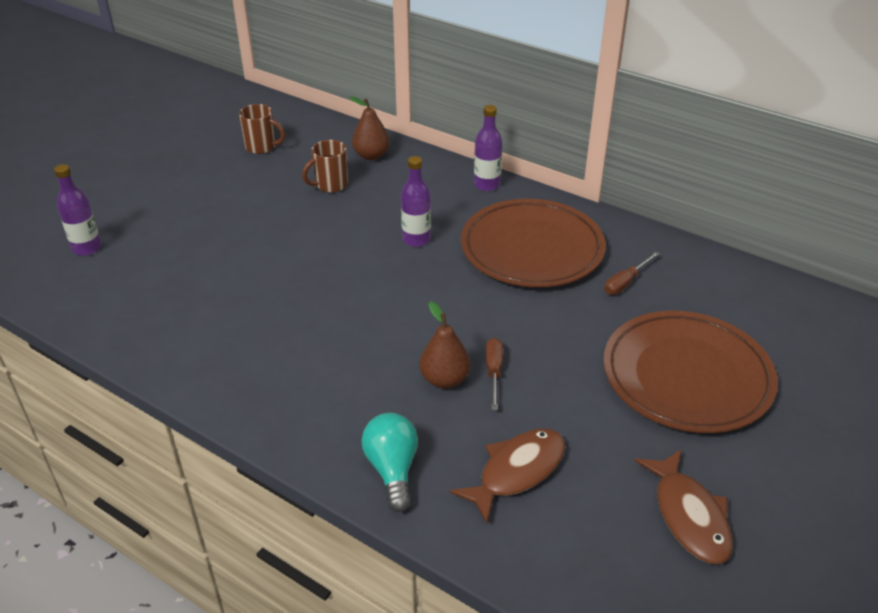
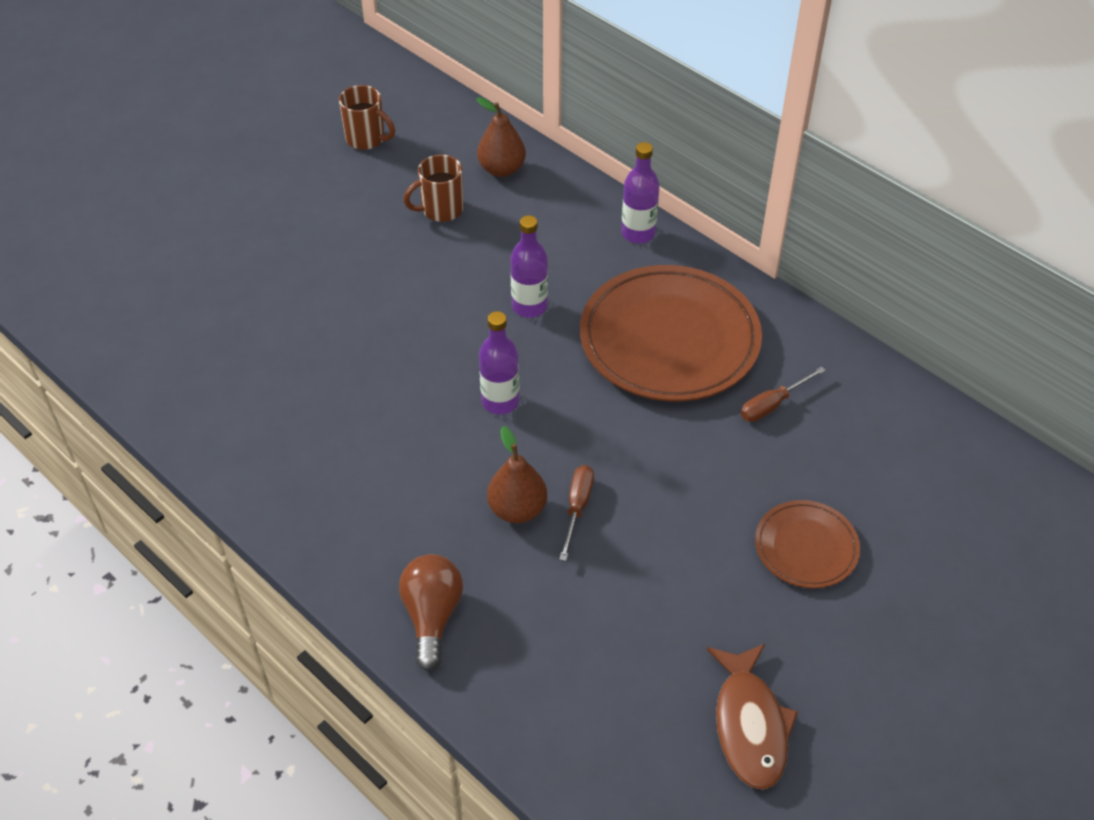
camera: 10 degrees right, 10 degrees up
purple bottle [54,164,102,256] -> purple bottle moved to [479,311,520,415]
turquoise light bulb [361,413,418,512] -> brown light bulb [399,554,463,671]
brown fish [450,429,565,523] -> none
brown plate [603,311,778,433] -> brown plate [755,500,860,588], size x0.51

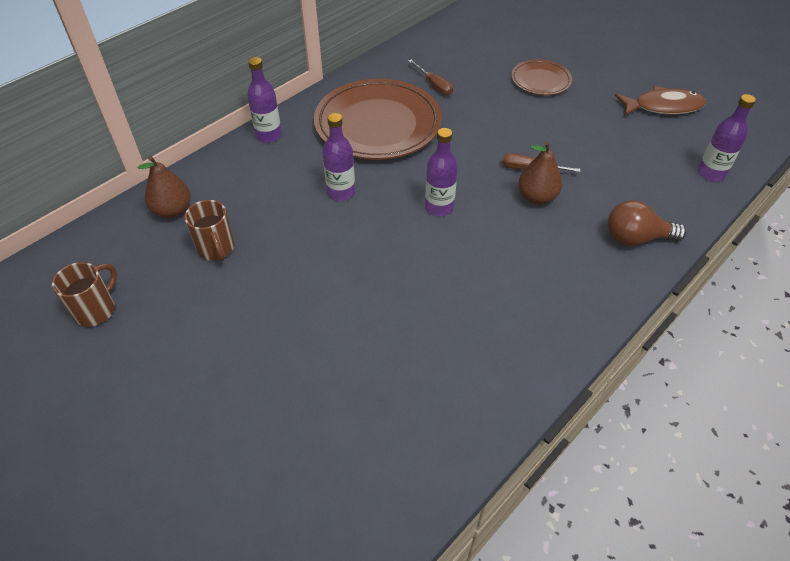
camera: 90 degrees left, 0 degrees up
none -> purple bottle [698,94,756,182]

